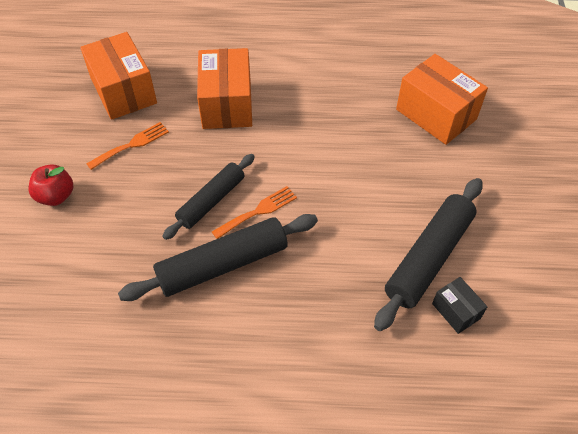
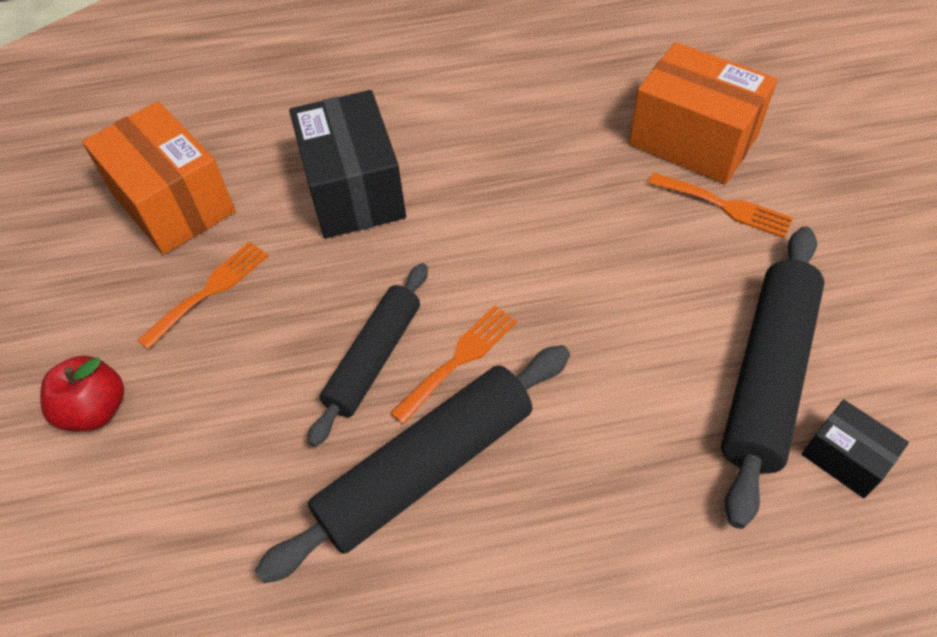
camera: 10 degrees left, 0 degrees up
orange box [197,48,252,129] -> black box [289,90,406,238]
none -> orange fork [648,172,793,238]

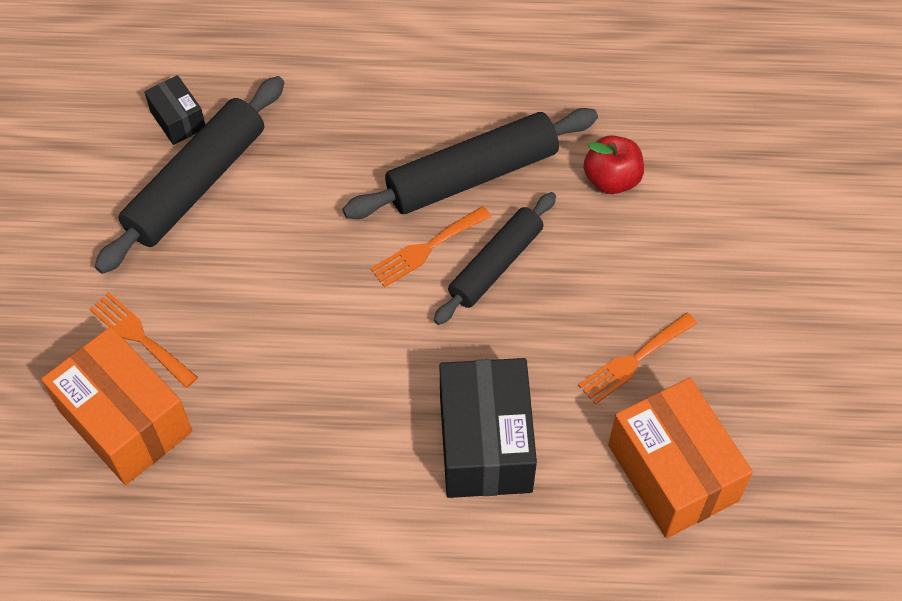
camera: 170 degrees left, 5 degrees up
red apple [40,356,124,431] -> red apple moved to [584,135,644,194]

